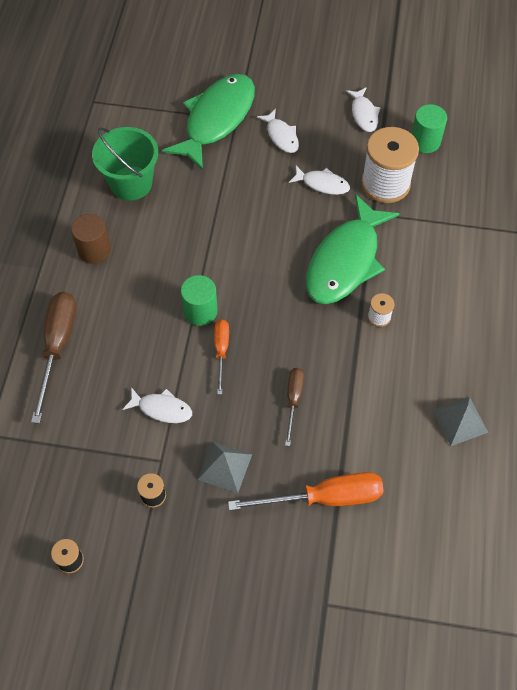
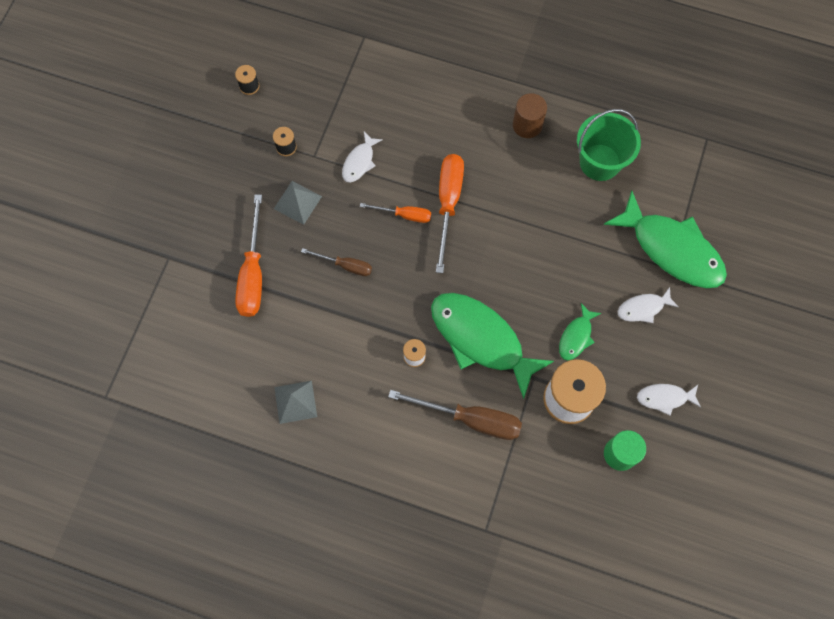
camera: 100 degrees right, 10 degrees up
brown screwdriver [31,292,76,424] -> brown screwdriver moved to [388,390,522,440]
green cylinder [181,275,218,326] -> orange screwdriver [436,154,464,273]
white fish [289,166,350,195] -> green fish [559,303,601,360]

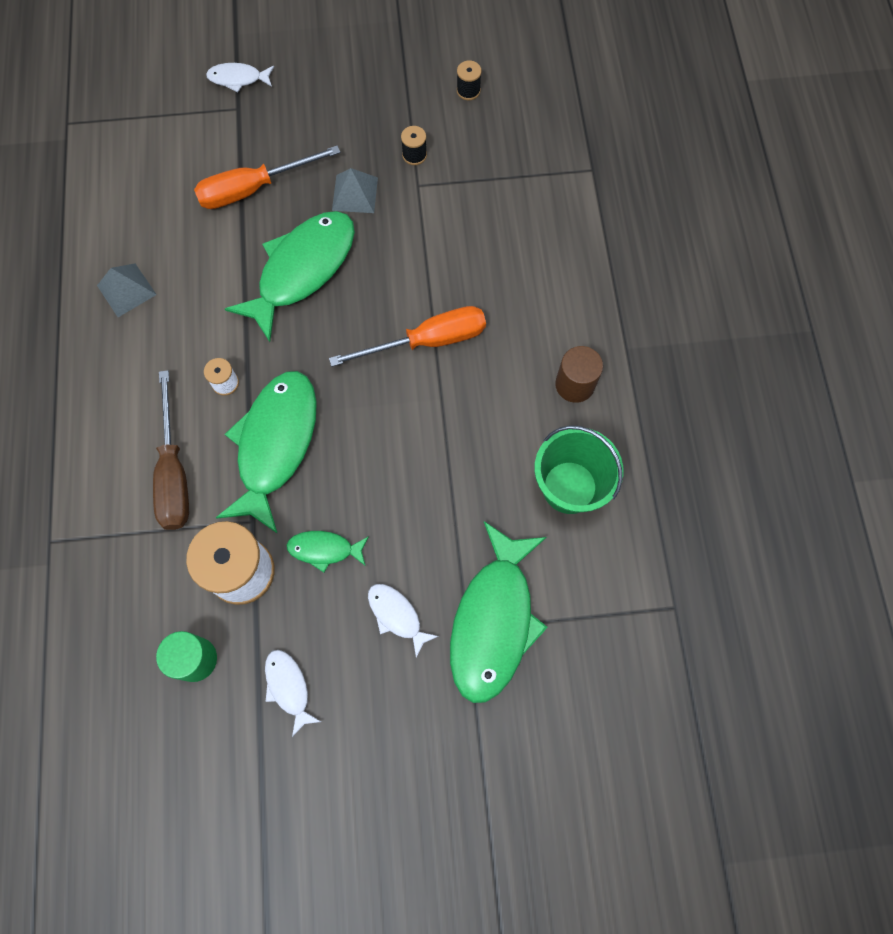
camera: 65 degrees right, 0 degrees up
brown screwdriver [301,248,372,276] -> green fish [225,211,355,342]
white fish [342,132,383,183] -> white fish moved to [206,63,274,92]
orange screwdriver [360,203,431,223] -> none

